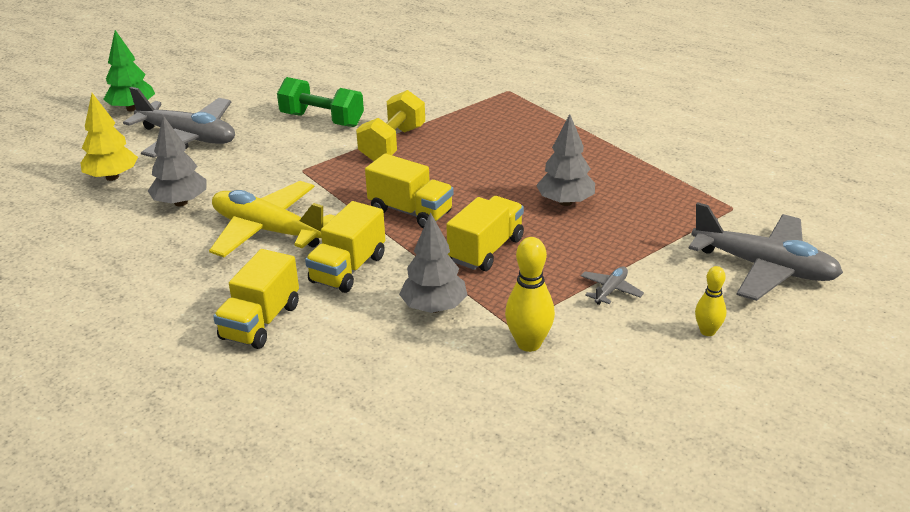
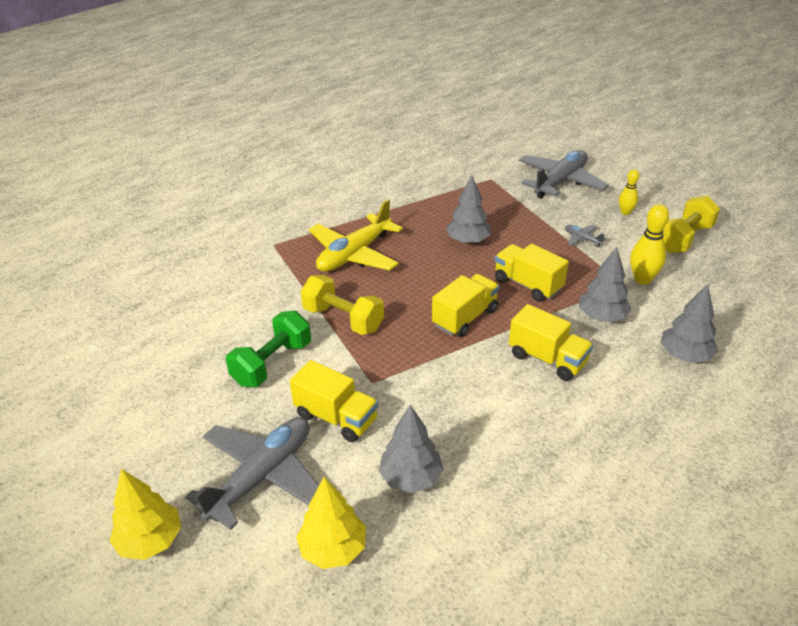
camera: 80 degrees left, 5 degrees up
green tree [103,30,155,111] -> yellow tree [110,469,181,560]
yellow plane [209,181,335,257] -> yellow plane moved to [309,199,403,272]
yellow truck [213,249,299,349] -> yellow truck moved to [290,360,378,442]
none -> grey tree [660,284,718,363]
none -> yellow dumbbell [663,196,720,253]

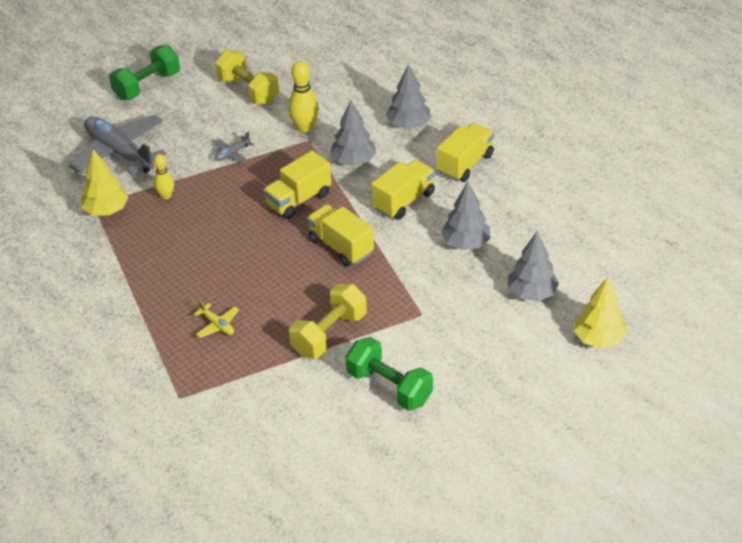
camera: 85 degrees left, 5 degrees up
yellow tree [110,469,181,560] -> yellow tree moved to [81,149,129,215]
grey plane [185,417,319,530] -> none
yellow truck [290,360,378,442] -> yellow truck moved to [437,123,494,182]
yellow plane [309,199,403,272] -> yellow plane [193,300,239,338], size x0.42
grey tree [446,175,491,244] -> grey tree moved to [441,182,490,250]
yellow bowling pin [619,169,639,215] -> yellow bowling pin moved to [154,154,174,199]
none -> green dumbbell [109,45,180,100]

